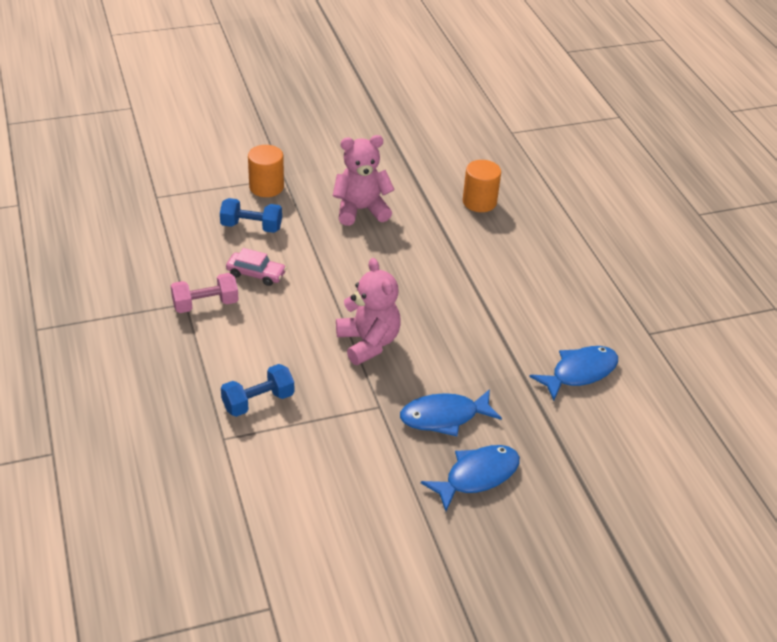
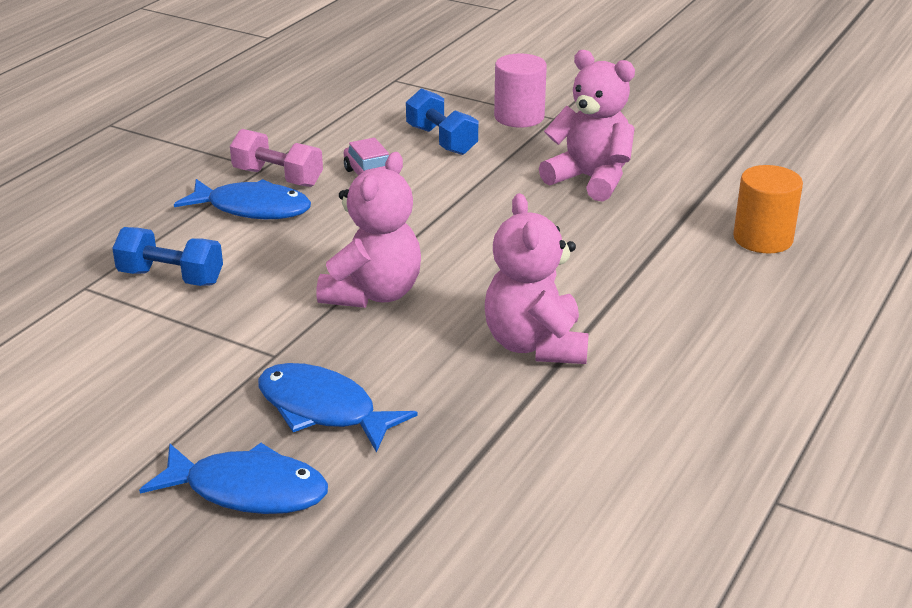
camera: 50 degrees right, 10 degrees down
orange cylinder [248,145,284,197] -> pink cylinder [494,53,547,128]
blue fish [529,346,618,401] -> blue fish moved to [174,179,311,219]
none -> pink teddy bear [485,193,589,364]

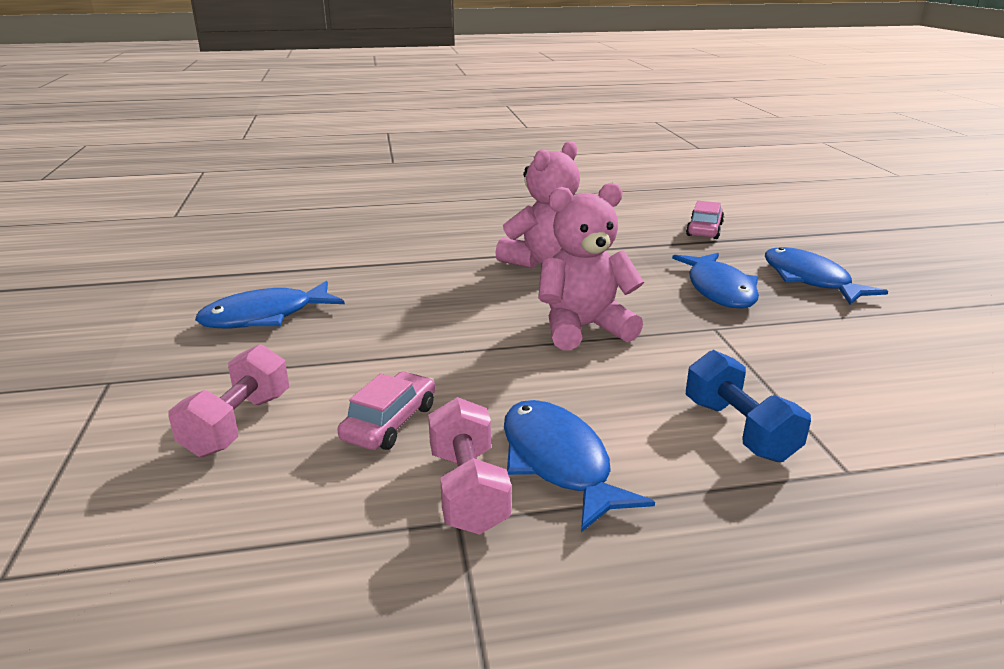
camera: 130 degrees left, 5 degrees down
blue dumbbell [406,88,478,155] -> pink dumbbell [169,344,289,457]
pink cylinder [494,53,547,128] -> none
pink teddy bear [539,50,635,202] -> blue fish [195,281,345,328]
orange cylinder [733,165,803,253] -> none
none -> pink car [686,201,724,239]

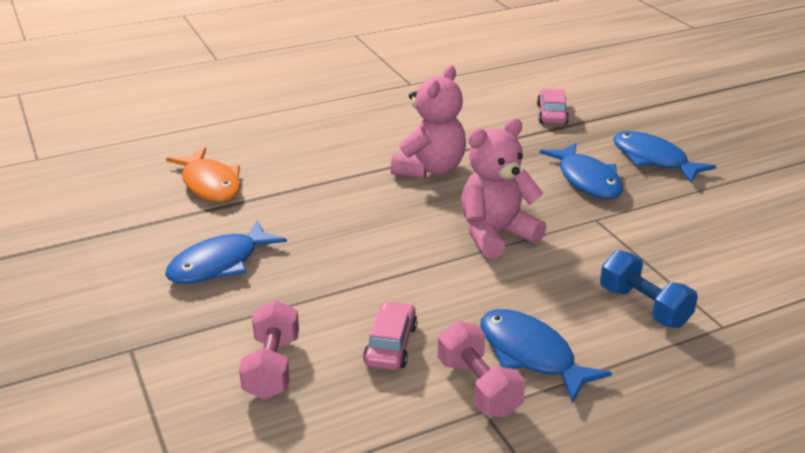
camera: 15 degrees left, 5 degrees up
none -> orange fish [166,147,240,202]

